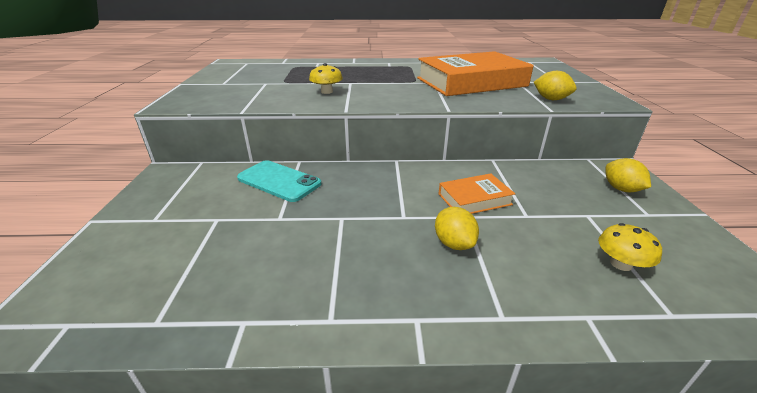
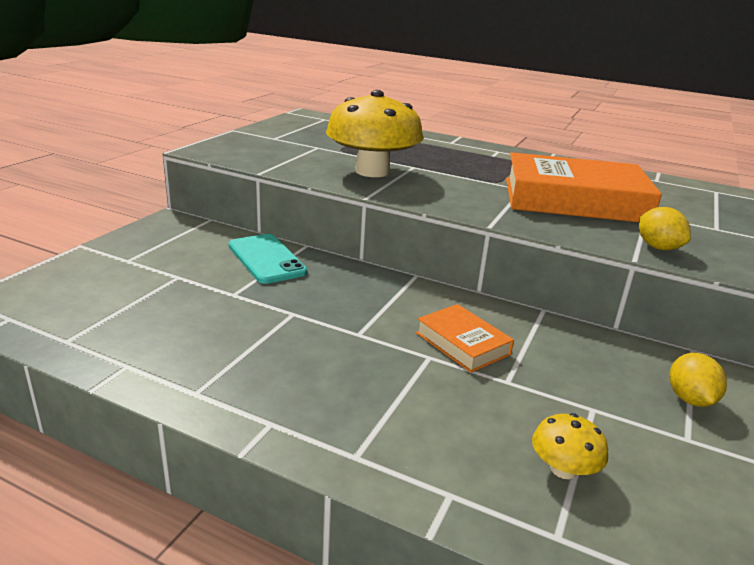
camera: 25 degrees right, 5 degrees down
yellow mushroom [309,63,343,94] -> yellow mushroom [326,90,423,177], size x2.28
yellow lemon [435,207,479,250] -> none
orange book [439,173,515,214] -> orange book turned 45 degrees clockwise [416,304,514,373]

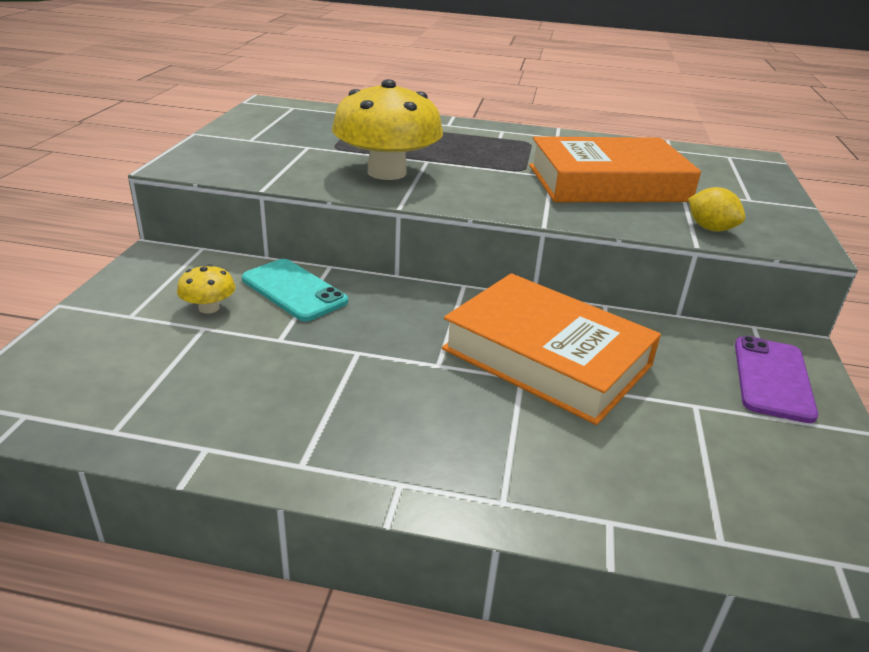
camera: 15 degrees left, 5 degrees up
orange book [416,304,514,373] -> orange book [442,273,661,425], size x2.06
yellow mushroom [532,413,608,479] -> yellow mushroom moved to [177,264,236,314]
yellow lemon [670,353,727,407] -> purple phone [735,336,818,423]

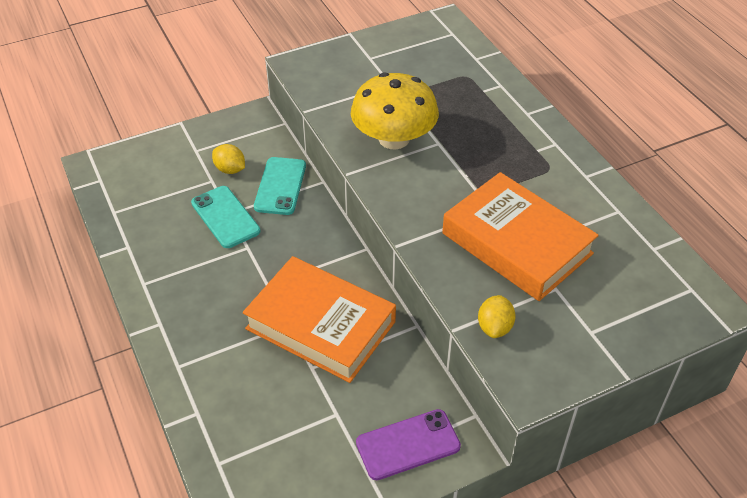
camera: 55 degrees right, 15 degrees up
yellow mushroom [177,264,236,314] -> yellow lemon [212,144,245,174]
orange book [442,273,661,425] -> orange book turned 60 degrees counterclockwise [243,256,396,383]
none -> turquoise phone [191,186,260,248]

